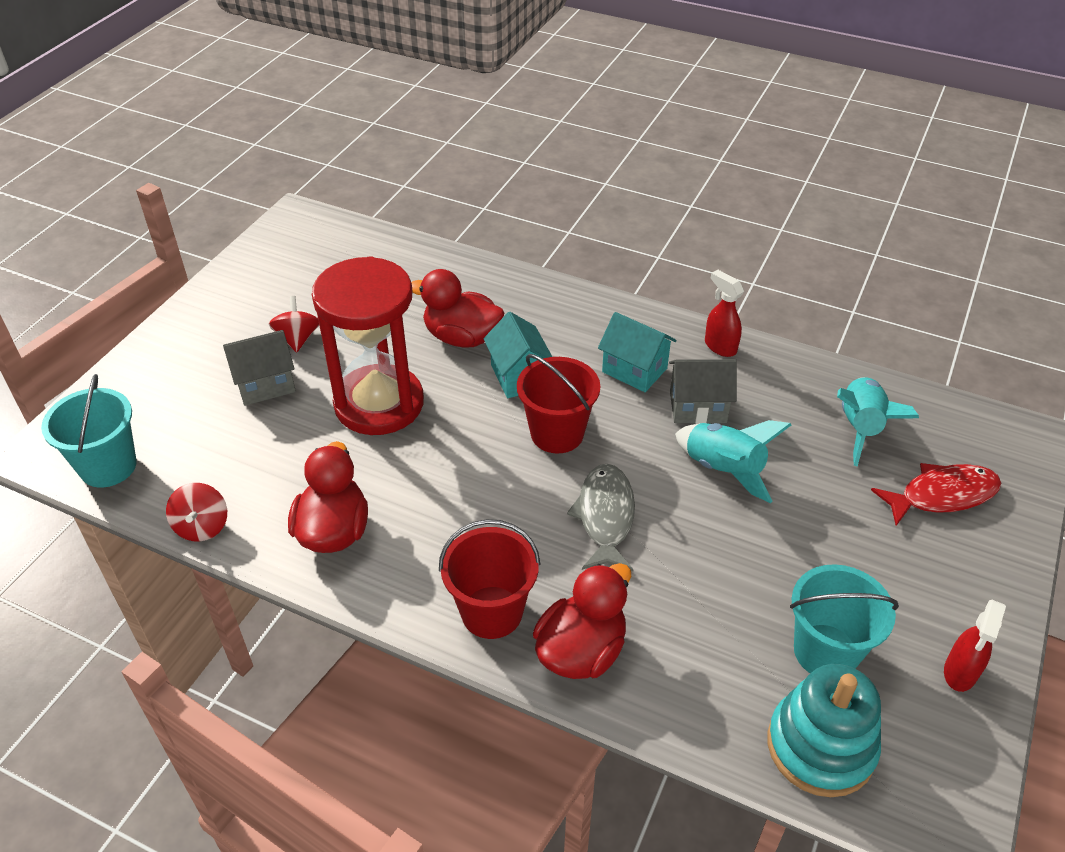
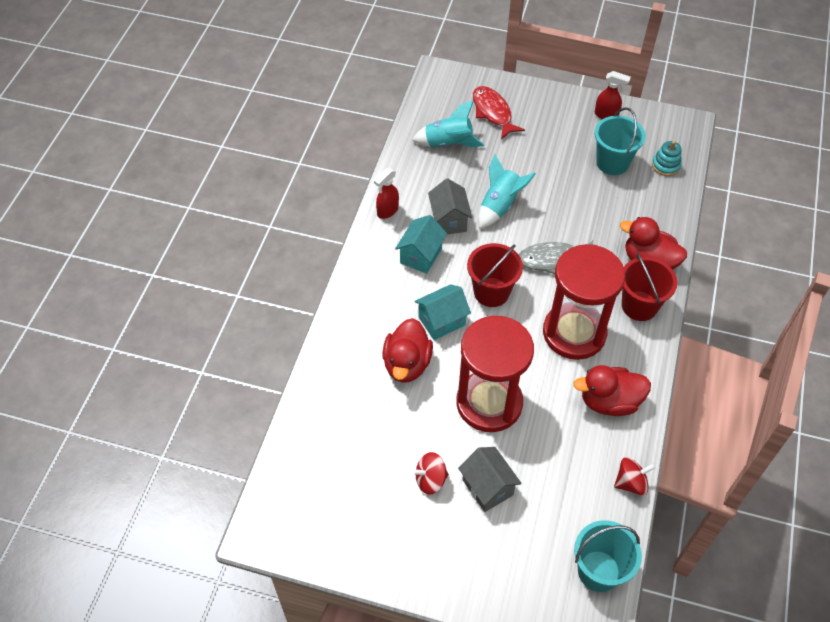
camera: 100 degrees left, 10 degrees up
turquoise stacking toy [767,664,881,797] -> turquoise stacking toy [652,141,682,176], size x0.55
none -> red hourglass [543,244,625,360]

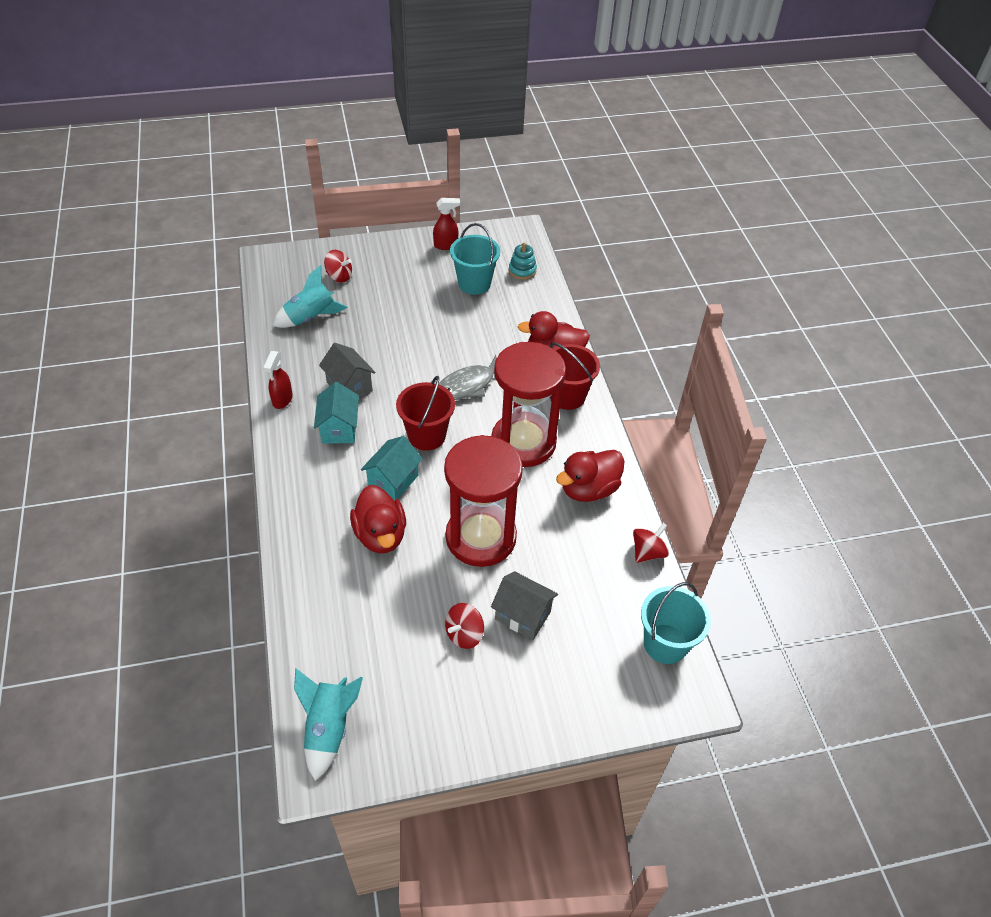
camera: 30 degrees left, 5 degrees down
red fish [473,86,525,140] -> red spinning top [324,250,352,283]
turquoise rocket [478,154,536,229] -> turquoise rocket moved to [294,668,363,781]

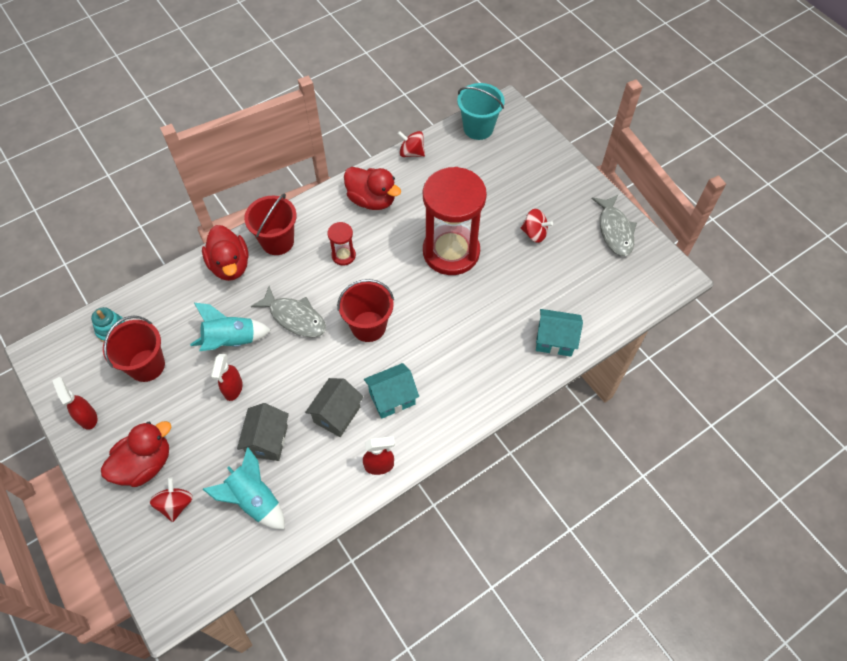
camera: 110 degrees left, 10 degrees up
turquoise rocket [294,668,363,781] -> turquoise rocket moved to [190,303,271,351]
red duck [350,485,406,553] -> red duck moved to [101,421,171,487]
turquoise house [361,436,423,501] -> turquoise house moved to [536,309,583,357]
turquoise bucket [450,223,500,295] -> red bucket [103,316,165,382]
red hourglass [491,342,566,467] -> red hourglass [327,222,356,266], size x0.42
grey house [491,571,558,640] -> grey house moved to [237,403,289,461]
none -> red spray bottle [211,354,243,401]
none -> grey fish [592,195,637,256]

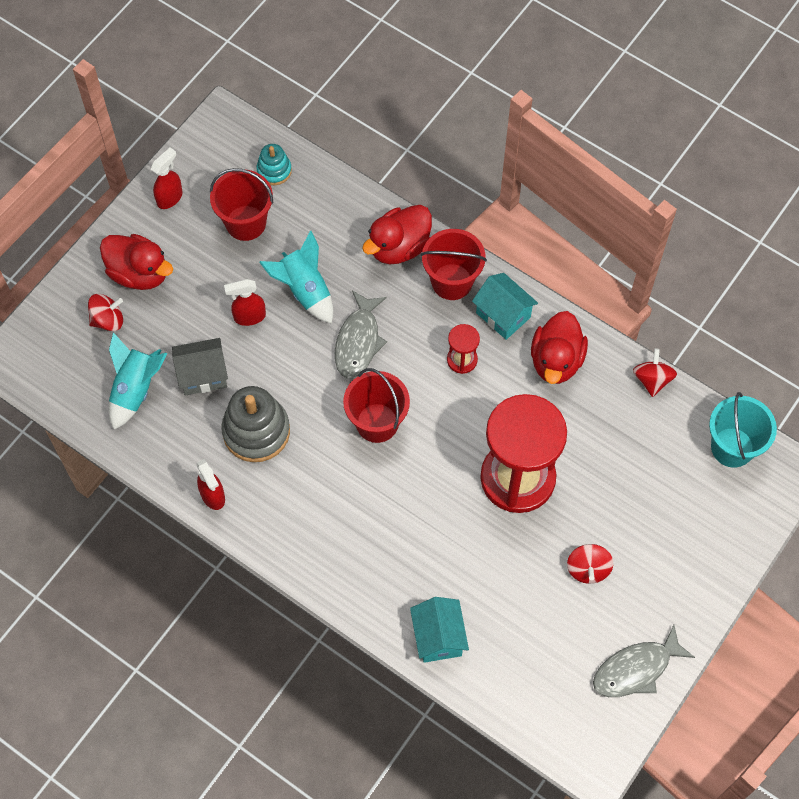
camera: 70 degrees right, 5 degrees up
grey house [305,378,364,437] -> grey stacking toy [221,386,290,462]
turquoise house [364,363,419,419] -> turquoise house moved to [472,273,538,340]

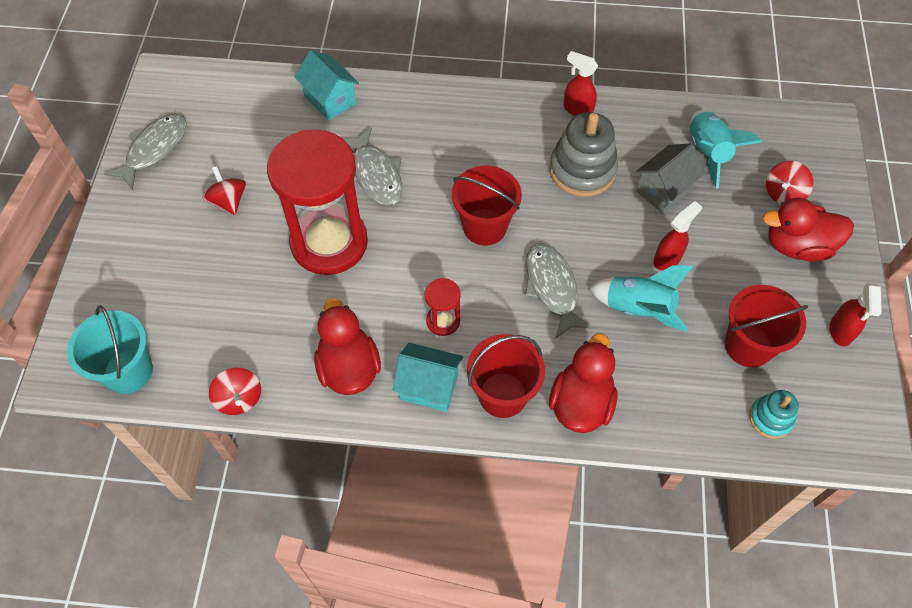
camera: 150 degrees right, 5 degrees down
none -> grey fish [344,128,402,206]

